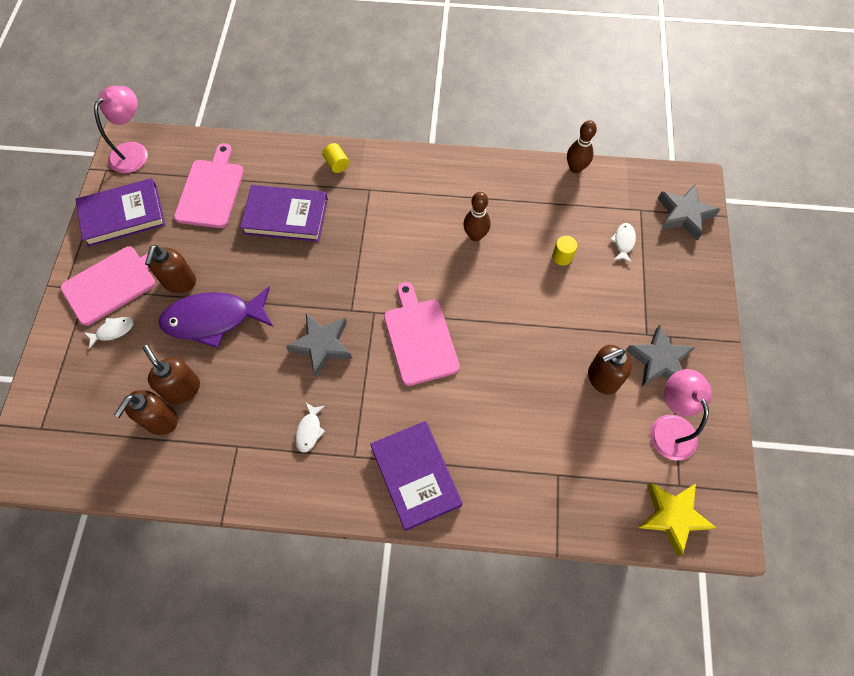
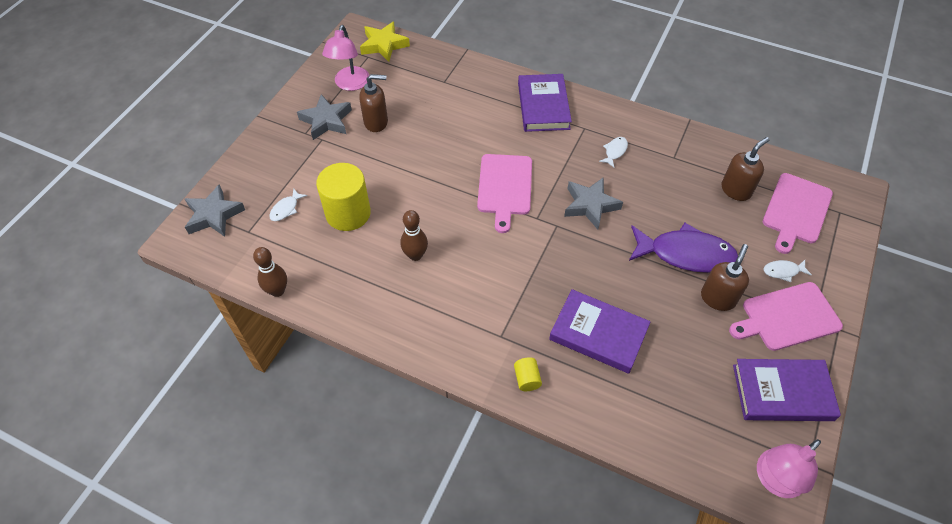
camera: 160 degrees left, 10 degrees down
brown soap dispenser [143,345,200,404] -> none
pink cutting board [174,143,244,228] -> pink cutting board moved to [763,173,833,254]
yellow cylinder [552,236,577,265] -> yellow cylinder [316,163,371,231], size x2.28

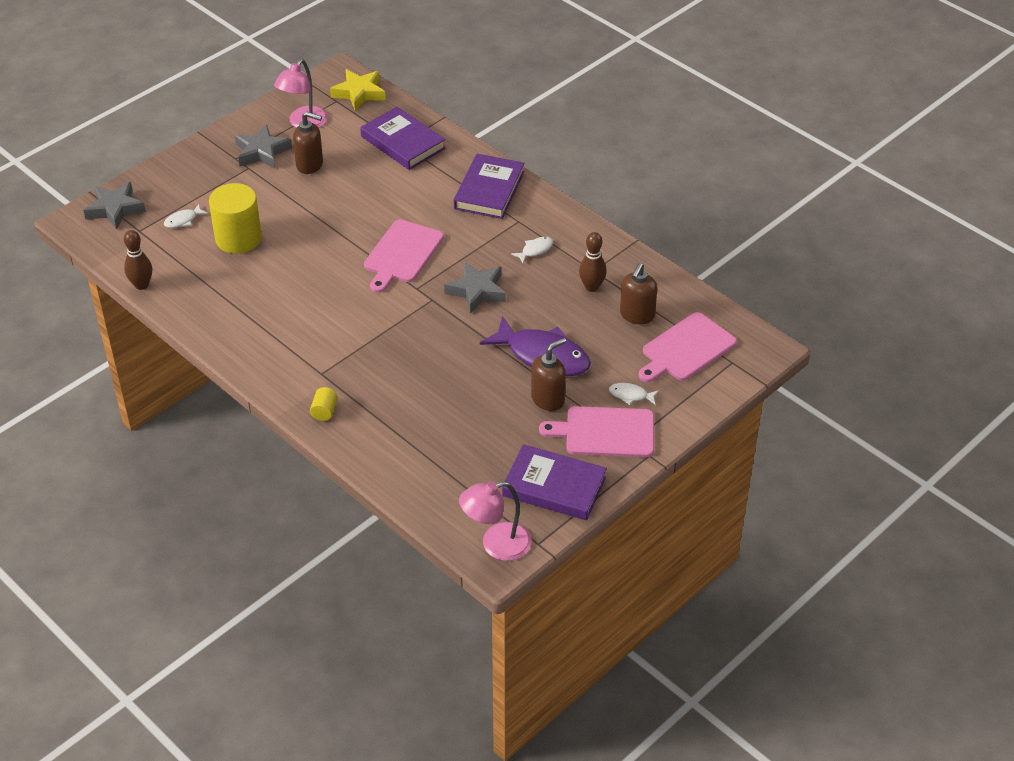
camera: 20 degrees right, 10 degrees down
brown bowling pin [400,210,428,261] -> brown bowling pin moved to [579,232,607,292]
purple book [549,289,651,374] -> purple book moved to [360,107,446,170]
brown soap dispenser [722,137,769,201] -> brown soap dispenser turned 135 degrees clockwise [620,263,657,324]

